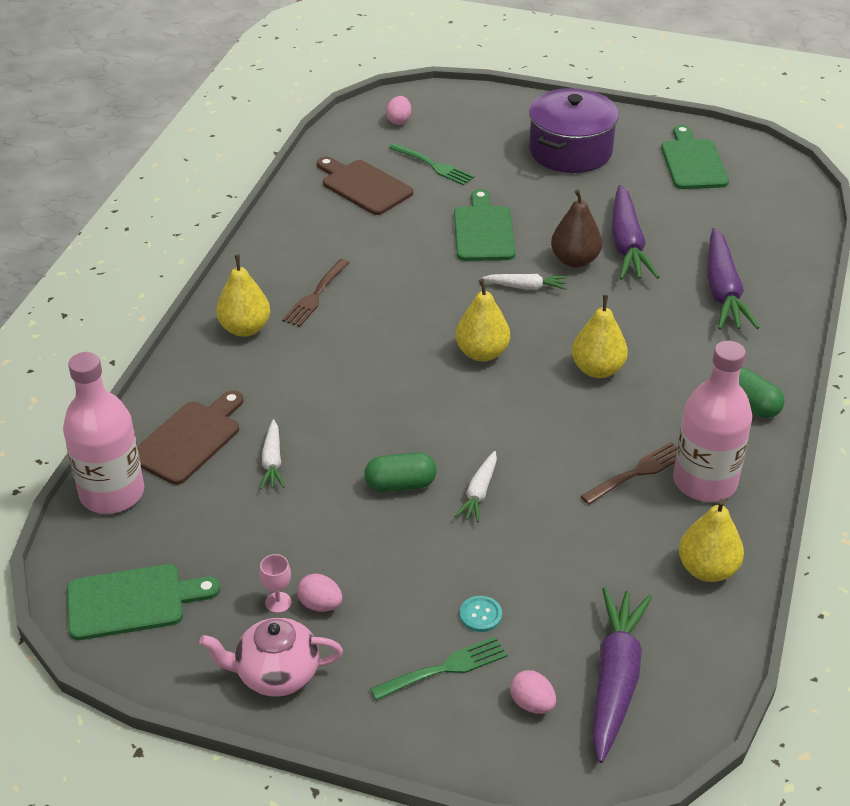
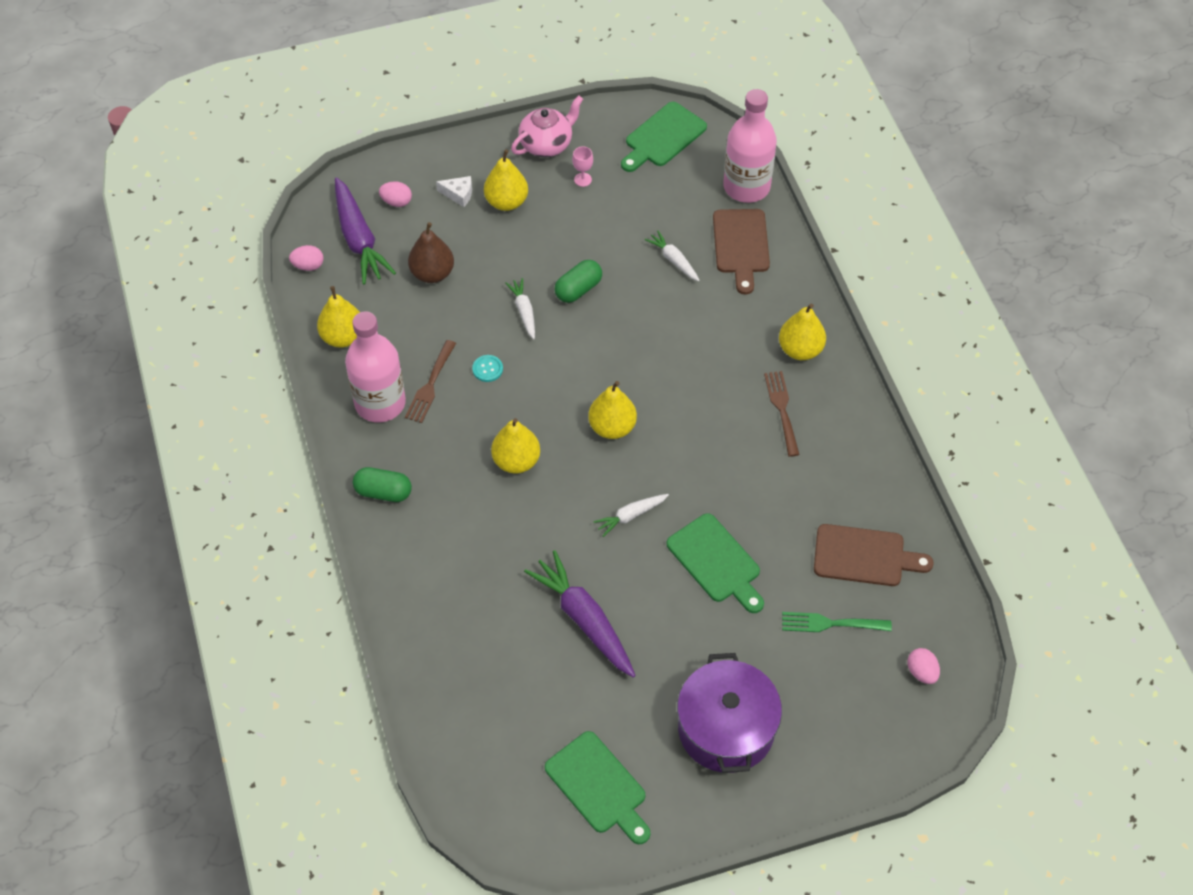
camera: 145 degrees right, 15 degrees up
pink egg [297,574,342,612] -> pink egg moved to [289,245,324,271]
green fork [370,636,507,701] -> white cheese [436,176,472,207]
turquoise button [460,596,502,632] -> turquoise button moved to [472,355,503,382]
brown pear [551,189,602,268] -> brown pear moved to [408,222,454,283]
purple carrot [707,228,760,330] -> none
none -> yellow pear [484,149,528,211]

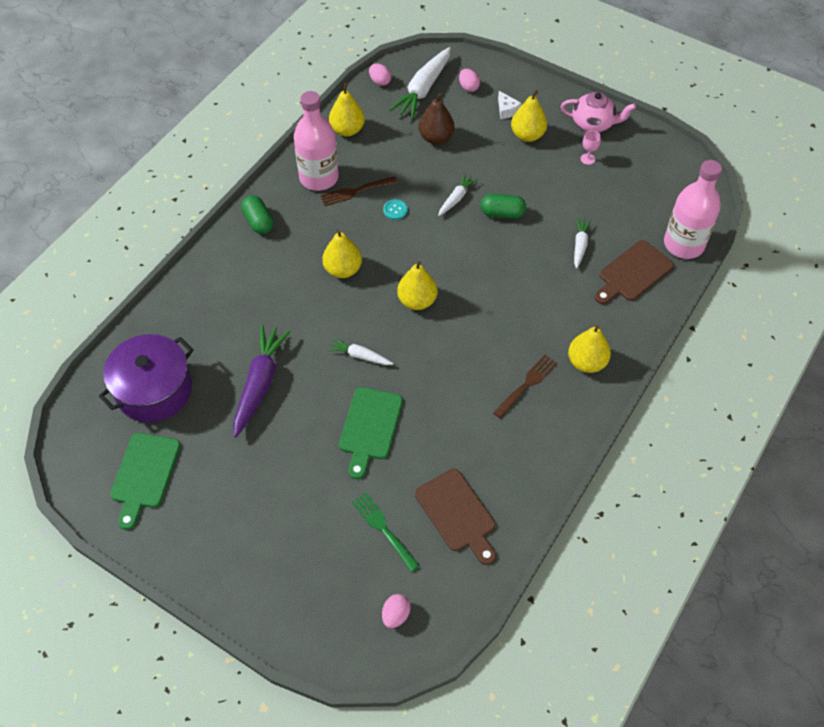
camera: 50 degrees right, 0 degrees up
purple carrot [335,177,396,285] -> white carrot [389,47,451,119]
green cutting board [621,102,707,172] -> none
purple pot [677,653,782,773] -> purple pot moved to [99,334,193,423]

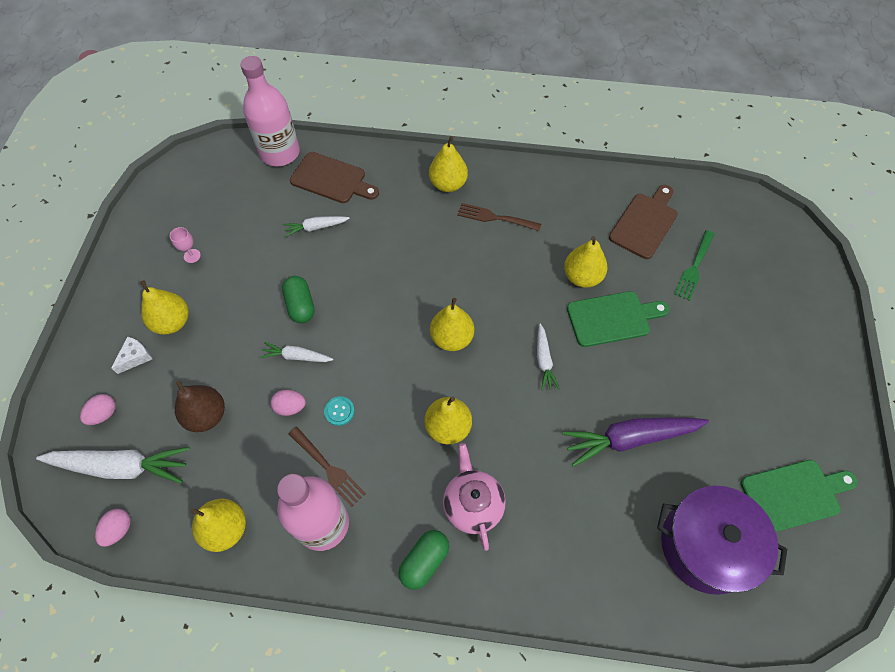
camera: 115 degrees left, 5 degrees up
pink egg [382,594,411,628] -> pink egg moved to [270,390,306,416]
pink teapot [561,92,636,133] -> pink teapot moved to [443,443,506,551]
none -> yellow pear [564,236,608,288]

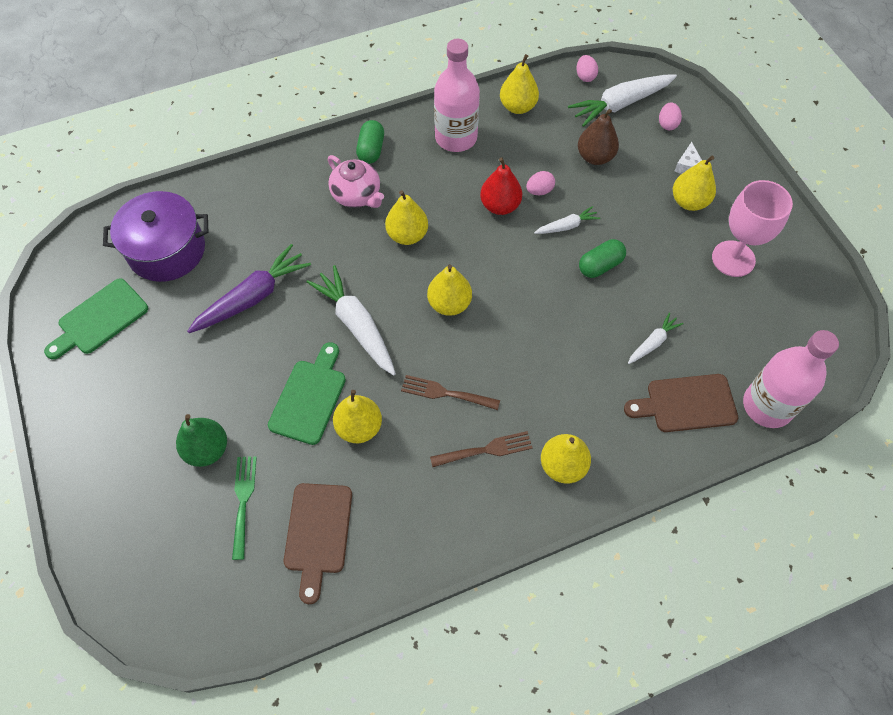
camera: 150 degrees right, 0 degrees up
pink goblet [170,227,201,263] -> pink goblet [712,180,793,277], size x2.46
green capsule [282,276,315,323] -> green capsule turned 75 degrees counterclockwise [579,239,626,278]
brown fork [289,427,366,507] -> brown fork moved to [401,375,500,410]
turquoise button [324,396,355,426] -> red pear [480,158,522,215]
white carrot [537,324,560,391] -> white carrot [307,265,396,375], size x1.89
green cutting board [567,291,669,347] -> green cutting board turned 150 degrees clockwise [268,342,346,445]
none -> green pear [176,414,227,467]

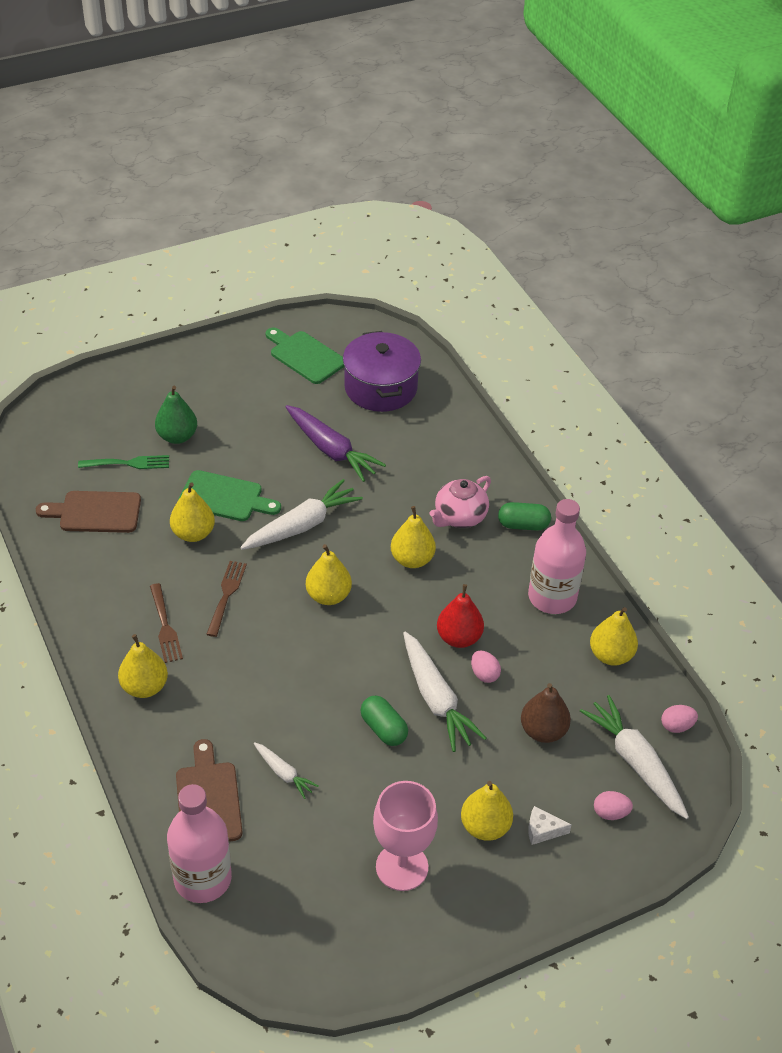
camera: 85 degrees right, 15 degrees down
white carrot [534,206,600,234] -> white carrot [403,632,487,752], size x1.89

